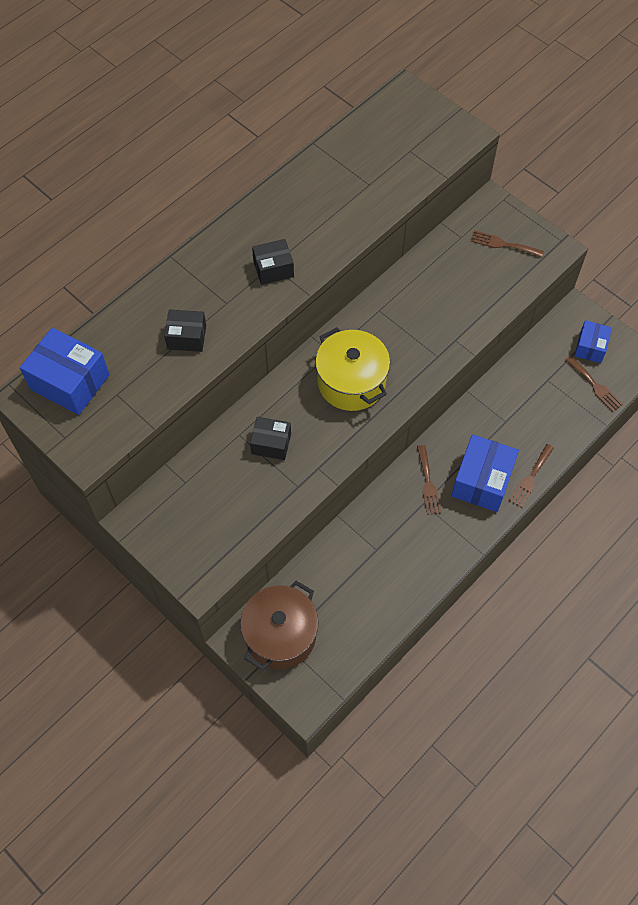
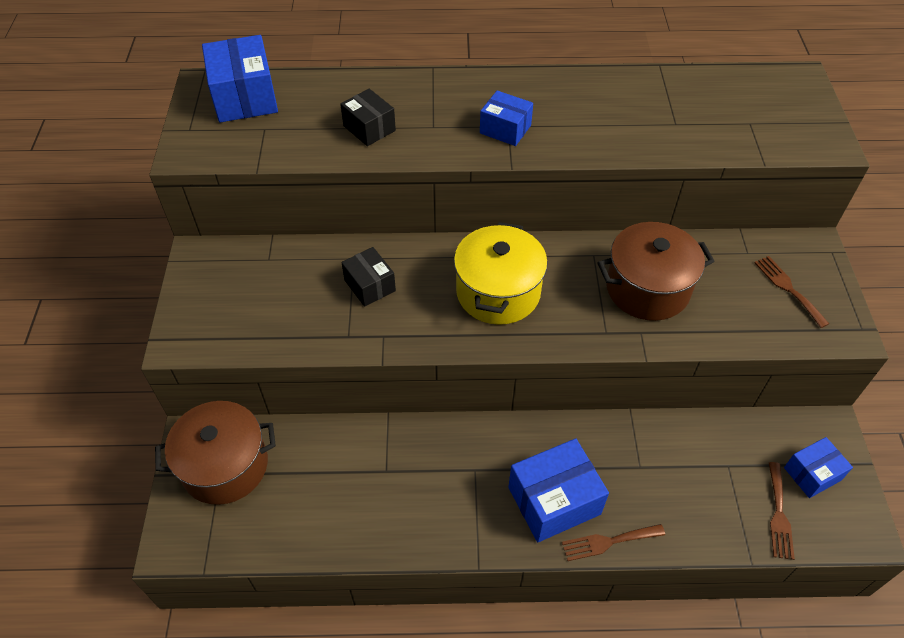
camera: 45 degrees right, 10 degrees down
black box [252,239,294,285] -> blue box [480,90,533,146]
brown fork [417,445,442,515] -> none
none -> brown pot [598,222,714,321]

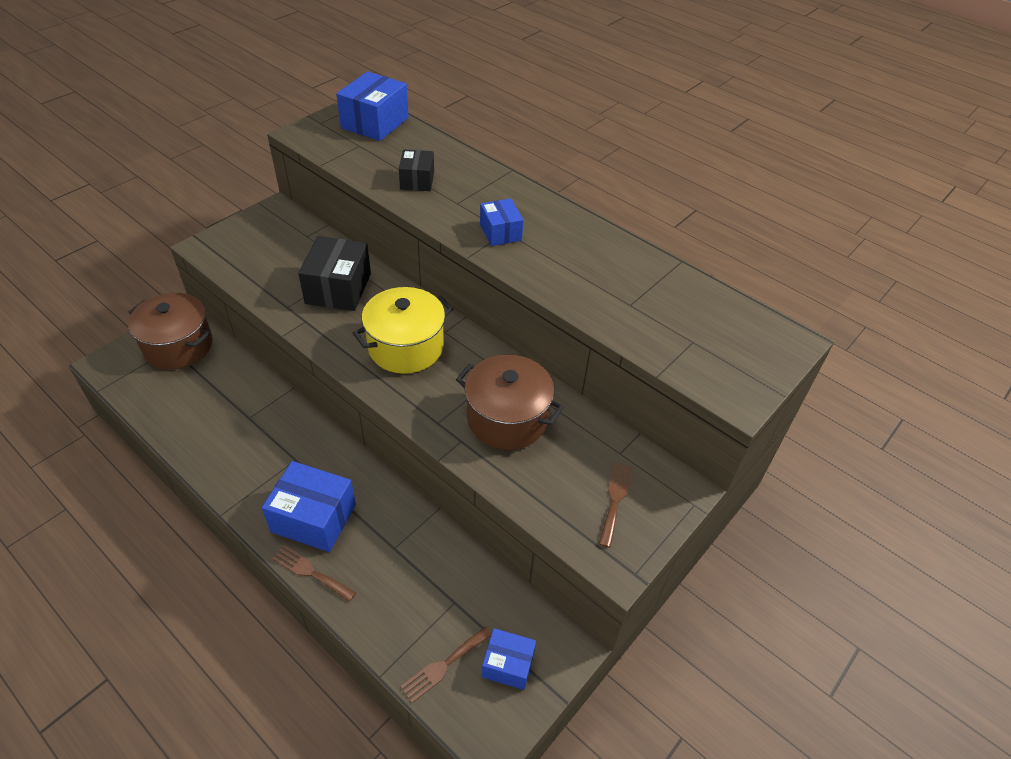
camera: 40 degrees right, 5 degrees down
black box [341,247,396,307] -> black box [298,236,371,311], size x1.67

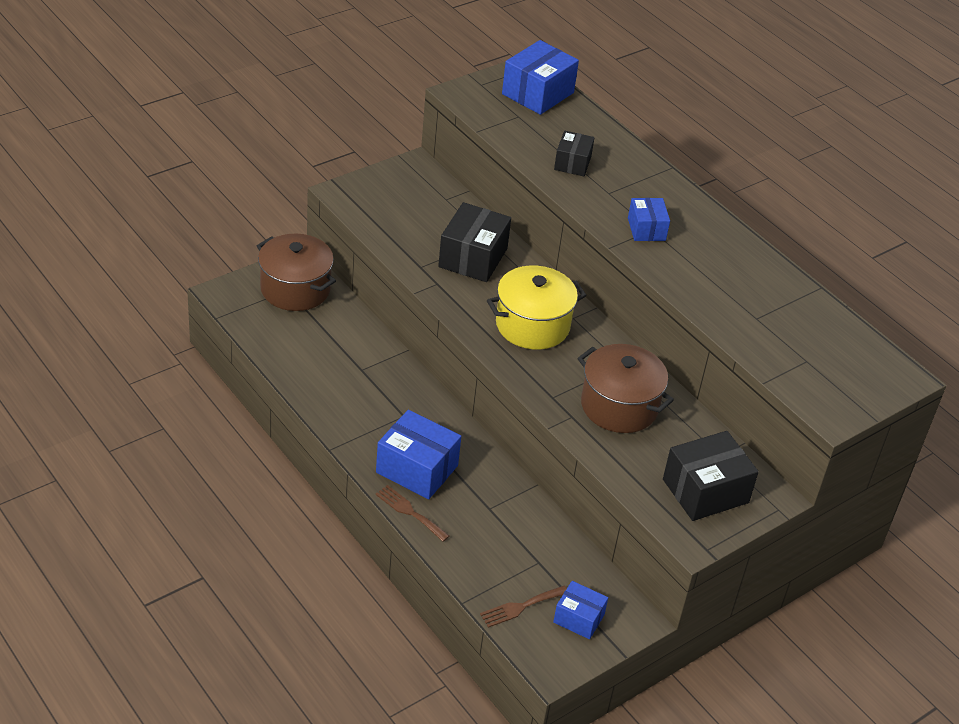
camera: 10 degrees right, 5 degrees down
brown fork [599,462,633,548] -> black box [663,431,759,521]

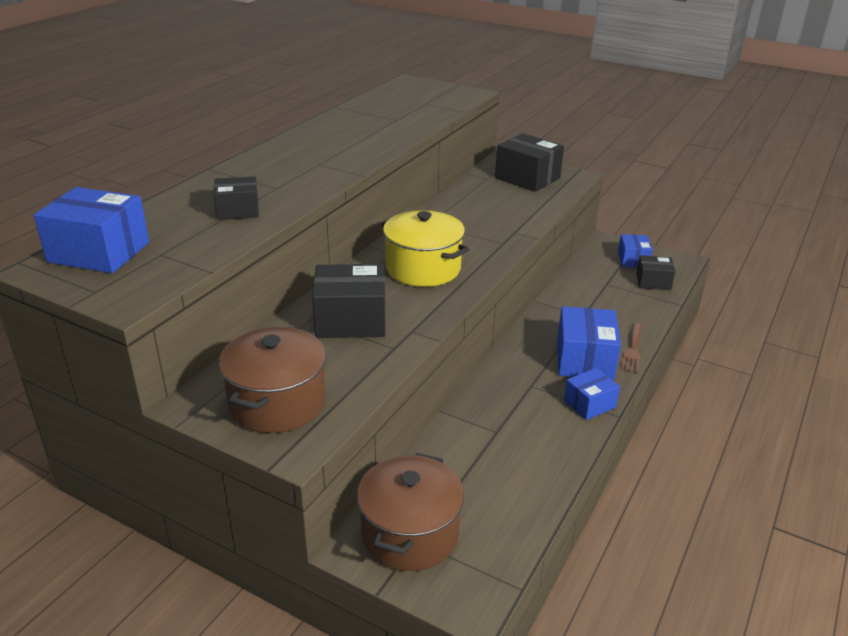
camera: 110 degrees left, 10 degrees down
brown fork [480,586,567,628] -> black box [637,255,675,290]
brown pot [577,344,674,433] -> brown pot moved to [219,327,326,433]
blue box [628,198,670,241] -> blue box moved to [564,368,620,420]

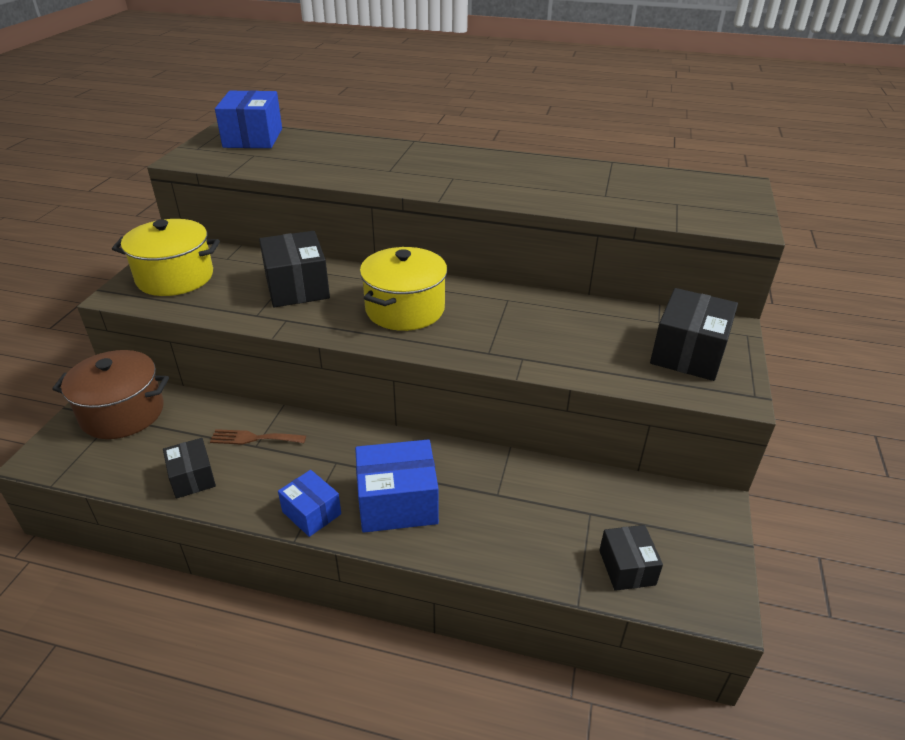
camera: 75 degrees right, 5 degrees up
black box [213,176,259,220] -> black box moved to [163,438,216,499]
brown pot [219,327,326,433] -> yellow pot [112,219,220,296]
blue box [618,234,653,268] -> none
brown fork [621,323,643,373] -> brown fork moved to [210,429,306,445]

